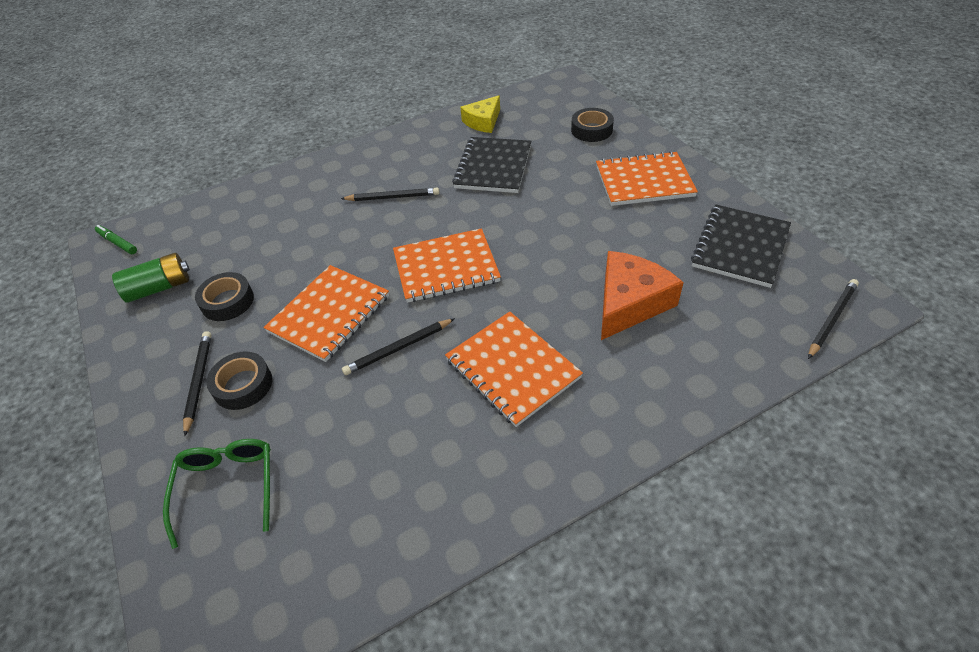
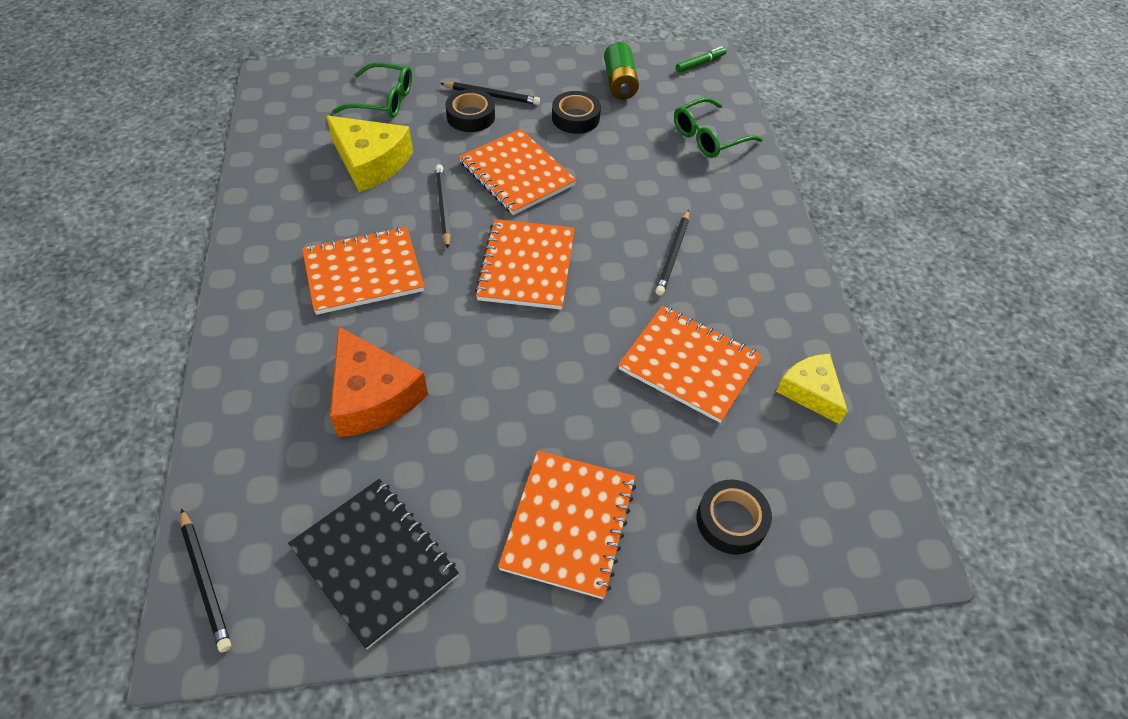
camera: 105 degrees right, 5 degrees up
black notebook [452,137,531,193] -> orange notebook [618,306,762,423]
none -> yellow cheese [326,116,413,192]
none -> green glasses [674,97,763,158]

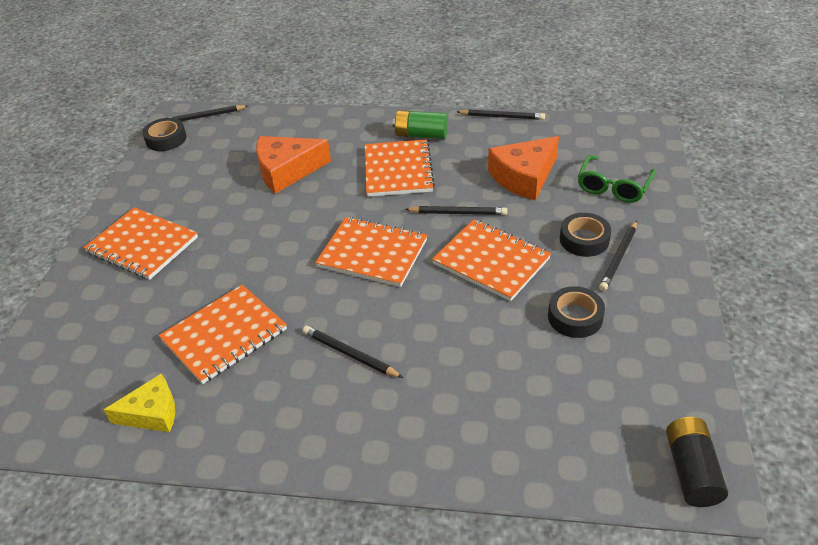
camera: 110 degrees right, 10 degrees down
black notebook [288,479,459,649] -> none
yellow cheese [326,116,413,192] -> orange cheese [488,136,559,201]
orange notebook [459,129,576,215] -> orange notebook turned 60 degrees clockwise [432,219,551,301]
green battery [604,42,639,99] -> green battery moved to [393,110,448,139]
green glasses [674,97,763,158] -> none
green marker [676,46,727,73] -> black battery [666,417,728,507]
black tape [697,479,772,555] -> black tape moved to [142,118,187,151]
none -> black pencil [457,109,545,120]

